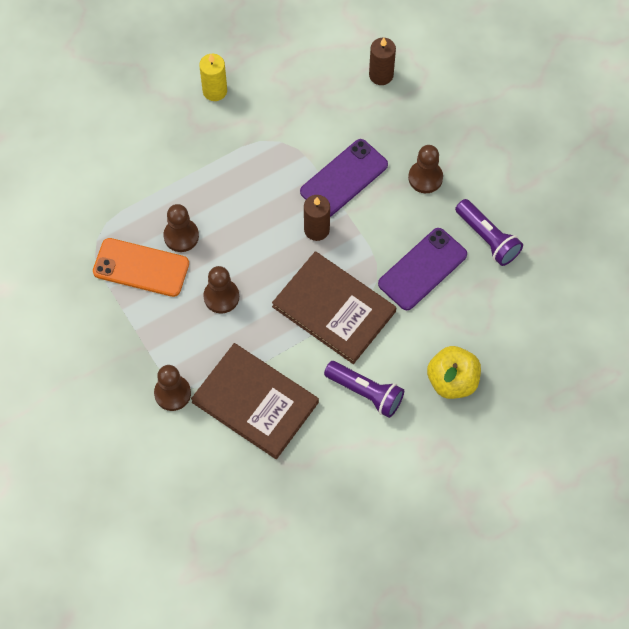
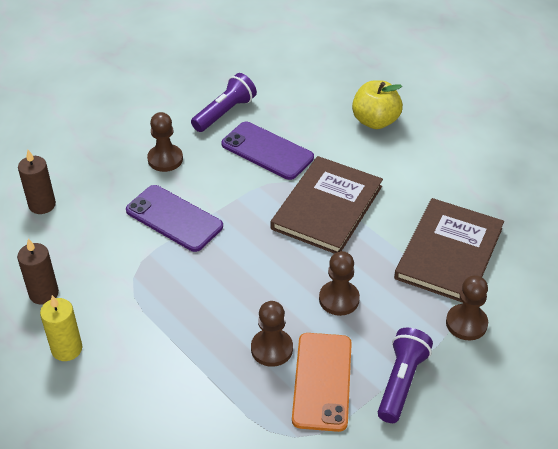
camera: 100 degrees left, 20 degrees down
brown candle [304,195,330,241] -> brown candle moved to [17,238,59,305]
purple flashlight [324,361,404,418] -> purple flashlight moved to [378,328,433,423]

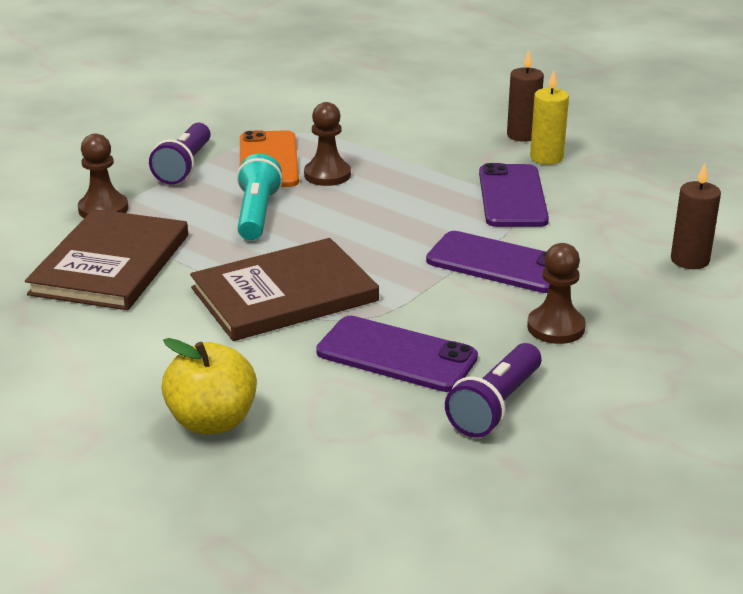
camera: 170 degrees right, 15 degrees down
brown candle [17,238,59,305] -> brown candle moved to [507,50,544,142]
brown book [271,156,383,254] -> brown book turned 45 degrees clockwise [190,238,379,341]
brown pawn [319,251,360,316] -> turquoise flashlight [237,154,283,240]
none -> purple phone [479,163,549,227]

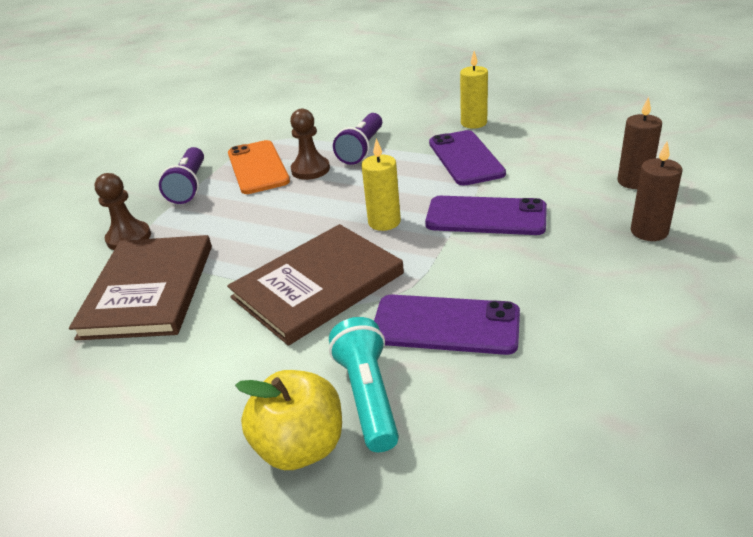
camera: 10 degrees left, 5 degrees up
turquoise flashlight [237,154,283,240] -> turquoise flashlight moved to [329,317,399,452]
purple flashlight [445,343,541,438] -> purple flashlight moved to [333,113,382,165]
brown candle [507,50,544,142] -> brown candle moved to [631,142,682,241]
brown pawn [527,243,586,344] -> none
none -> yellow candle [361,139,401,231]

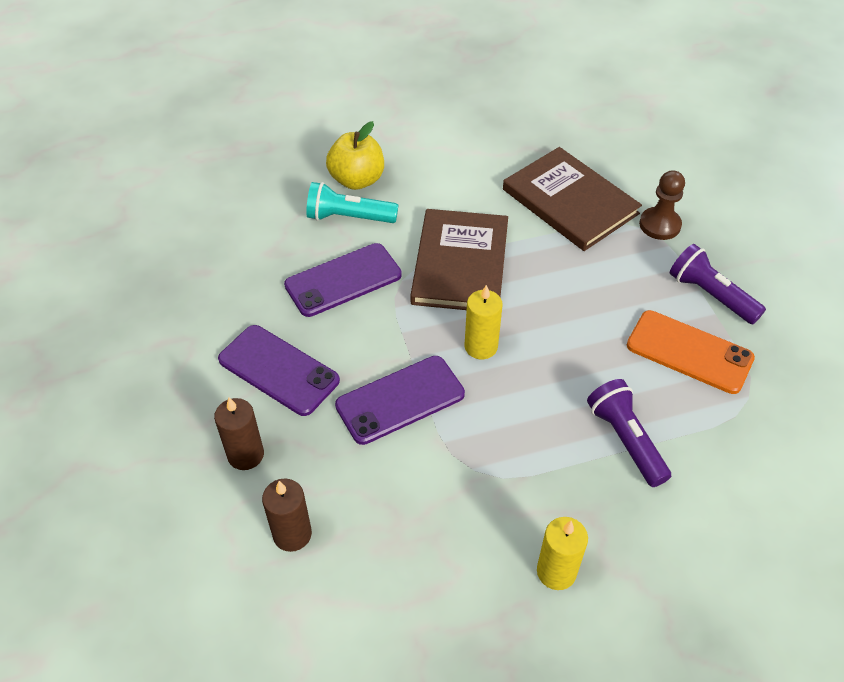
camera: 135 degrees right, 15 degrees up
brown pawn [290,109,330,180] -> none
turquoise flashlight [329,317,399,452] -> turquoise flashlight turned 150 degrees clockwise [306,182,398,223]
purple phone [429,130,506,186] -> purple phone moved to [218,325,340,416]

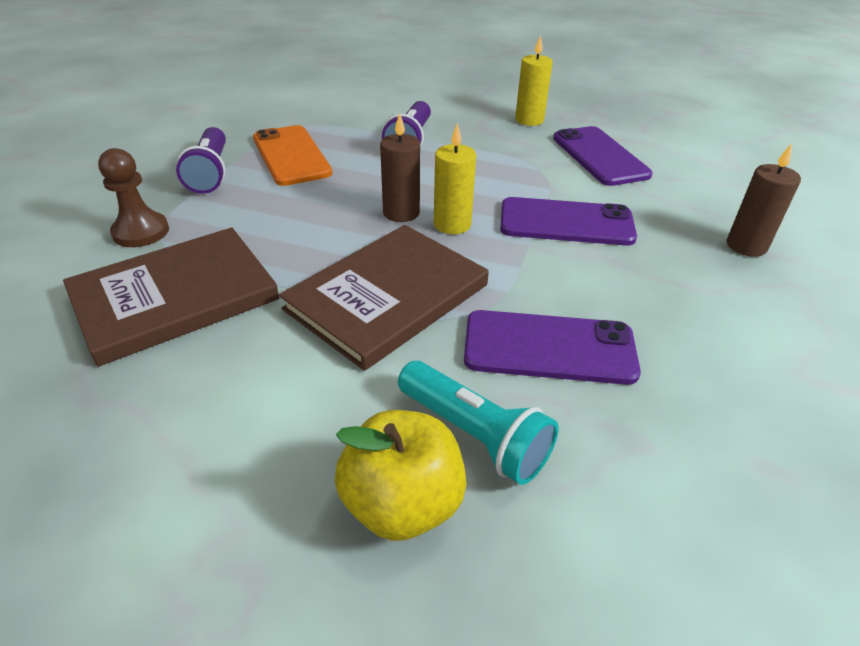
camera: 145 degrees left, 10 degrees down
purple phone [218,325,340,416] -> purple phone moved to [553,126,652,186]
brown candle [262,478,312,552] -> brown candle moved to [380,113,420,222]
brown book [503,147,642,251] -> brown book turned 60 degrees clockwise [63,227,279,367]

